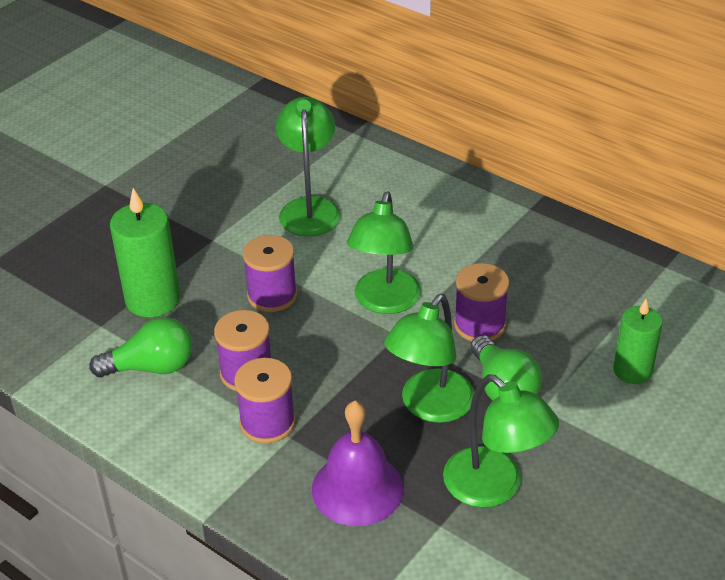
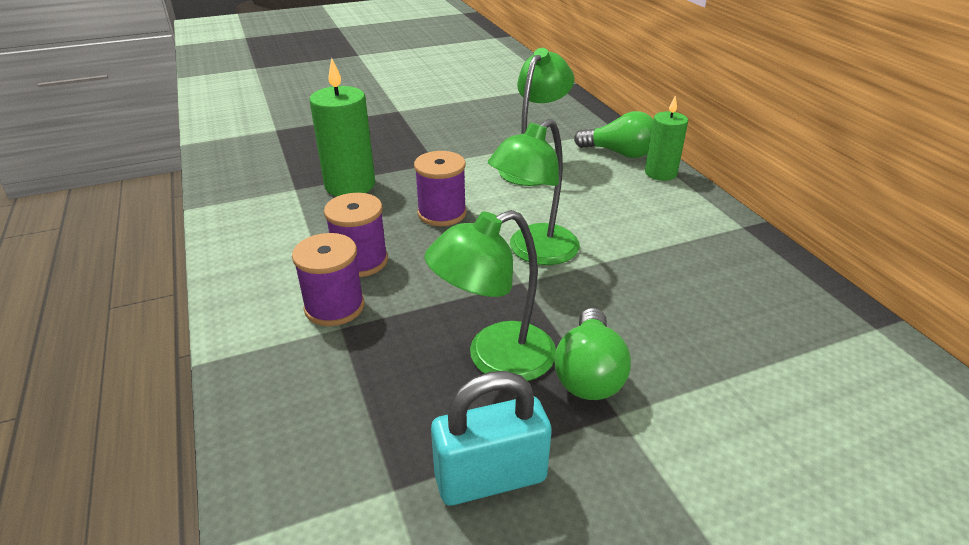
camera: 30 degrees right, 5 degrees down
green light bulb [89,317,192,378] -> green light bulb moved to [574,111,653,158]
purple bell [312,401,404,526] -> none
green lamp [443,374,559,508] -> turquoise padlock [431,371,552,505]
purple spool [454,263,509,341] -> none
green candle [614,299,663,384] -> green candle moved to [645,95,688,181]

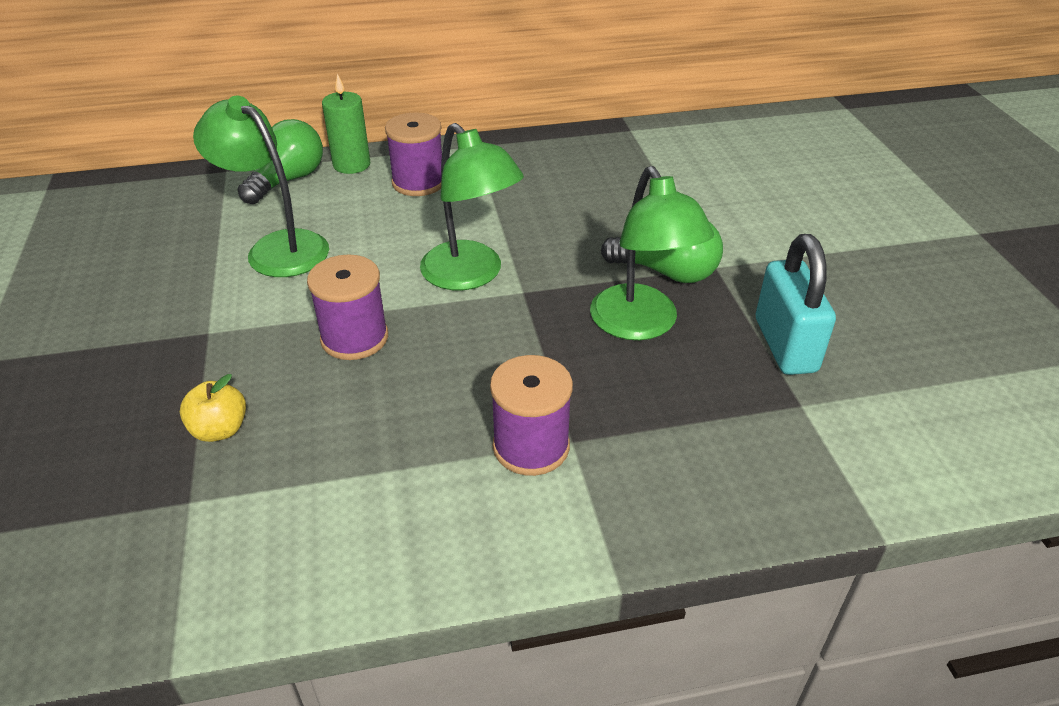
camera: 80 degrees left, 5 degrees up
green candle [309,58,375,196] -> yellow apple [180,374,246,442]
purple spool [324,193,388,277] -> purple spool moved to [385,112,442,196]

